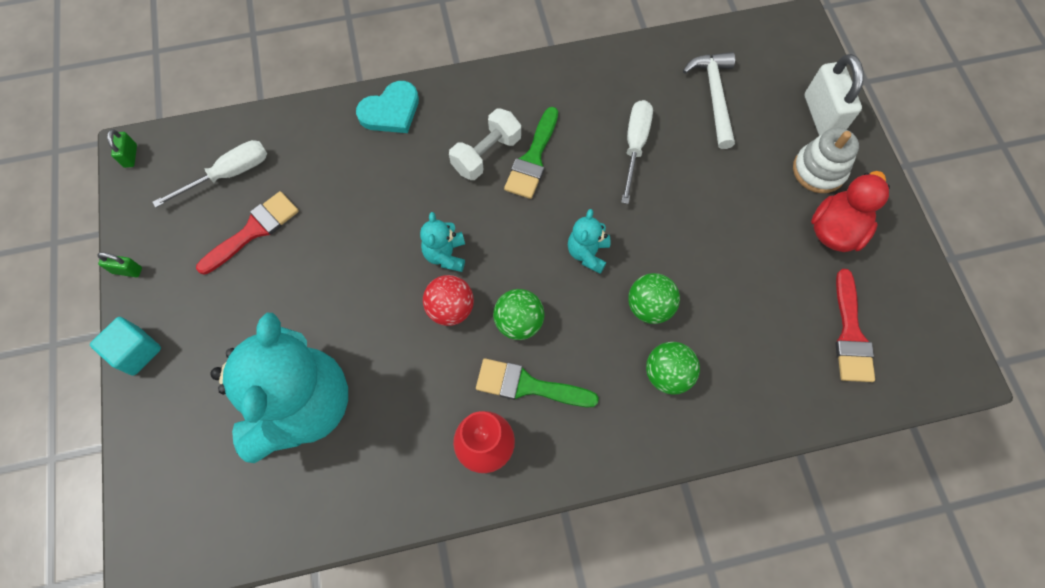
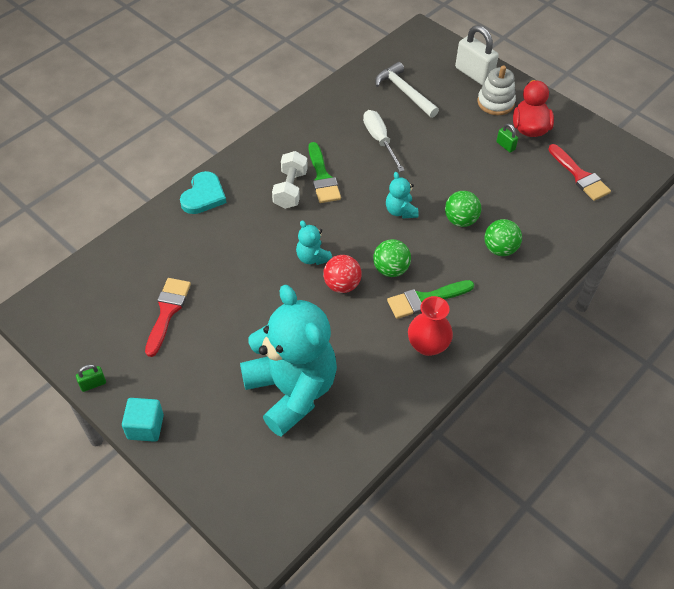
camera: 35 degrees left, 15 degrees down
green padlock [107,129,137,168] -> green padlock moved to [496,123,518,153]
white screwdriver [152,140,267,208] -> none

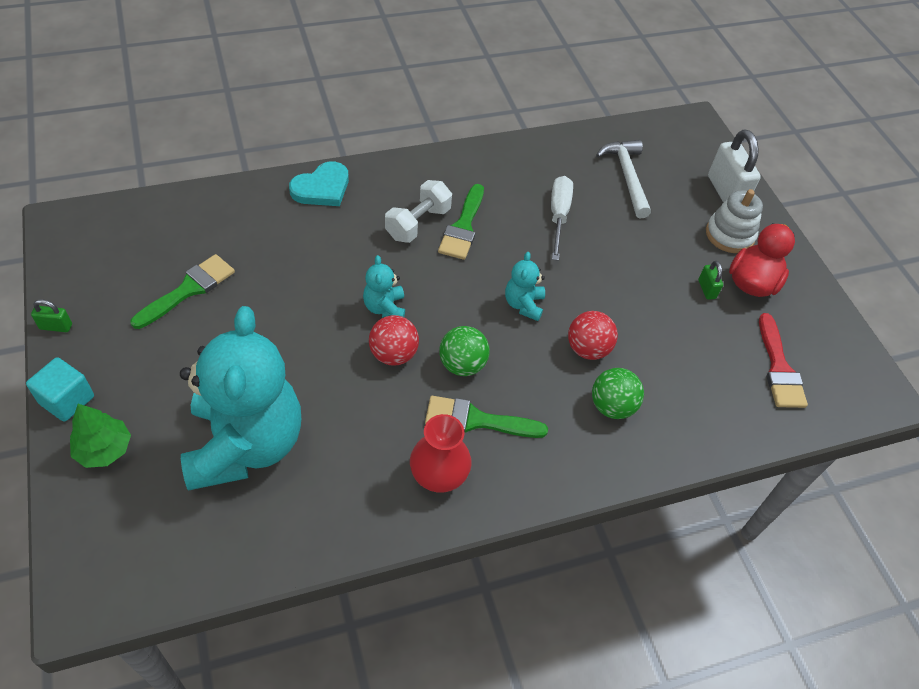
camera: 25 degrees right, 0 degrees up
red brush [145,278,191,357] -> green brush [130,254,235,329]
green ball [445,191,481,227] -> red ball [568,311,618,360]
none -> green tree [70,404,131,468]

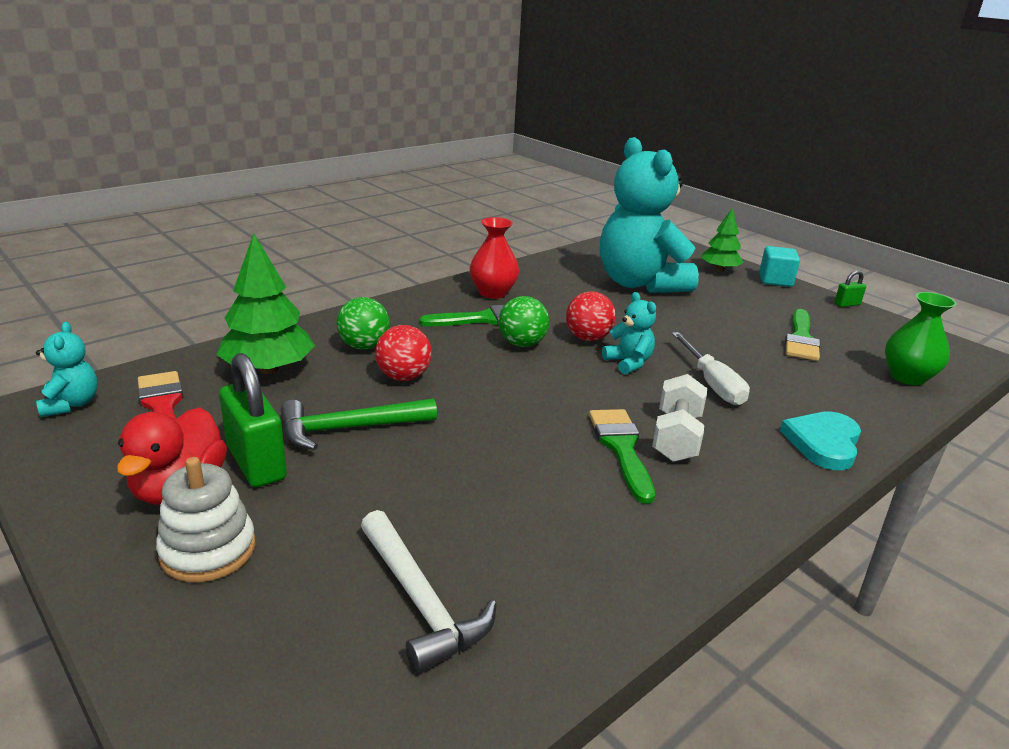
camera: 160 degrees right, 25 degrees down
turquoise teddy bear [505,252,545,321] -> turquoise teddy bear moved to [36,322,98,417]
white screwdriver [551,176,573,261] -> white screwdriver moved to [672,332,750,405]
green padlock [698,261,723,300] -> green padlock [219,353,287,487], size x2.10
white padlock [708,130,761,203] -> none
none -> green tree [216,233,315,374]
none -> green hammer [281,398,437,450]
none -> green vase [885,292,957,386]

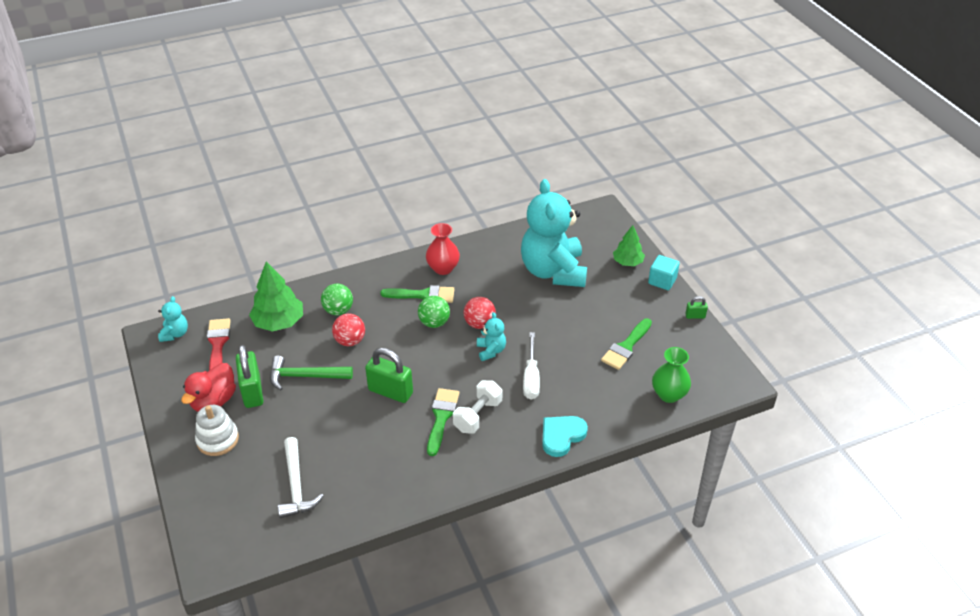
camera: 20 degrees right, 15 degrees up
none -> green padlock [365,348,413,403]

